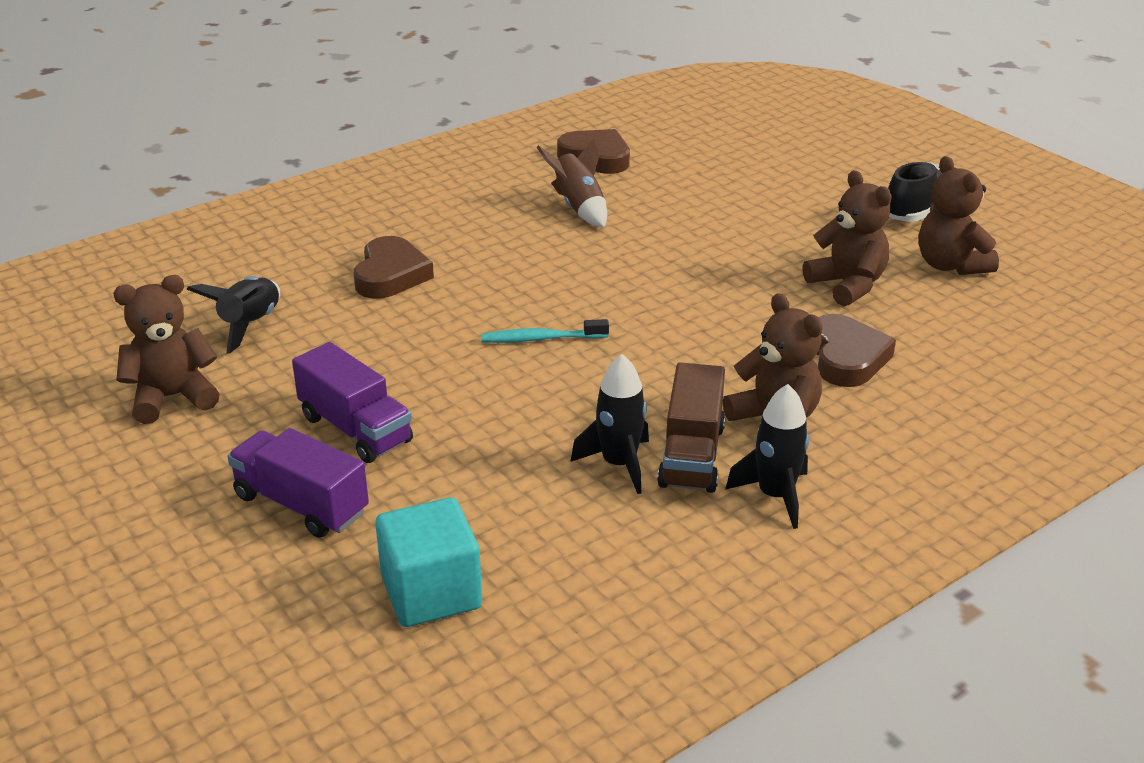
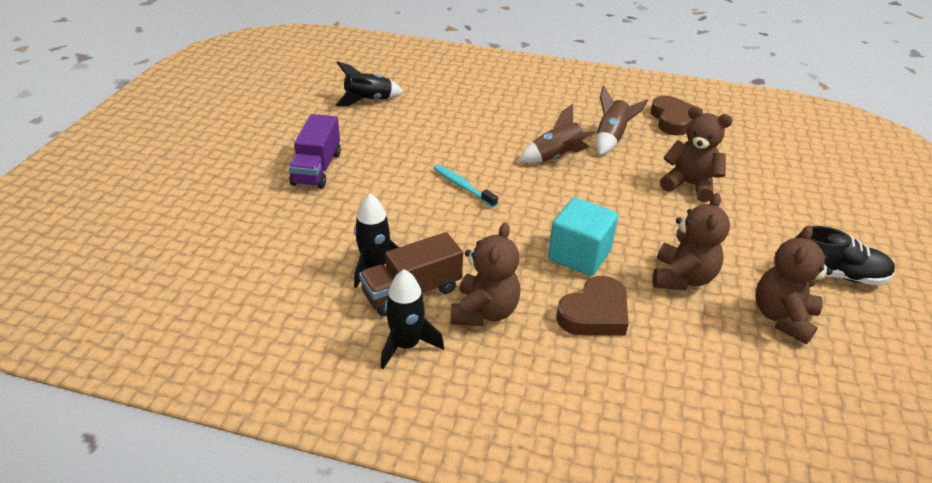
camera: 50 degrees right, 5 degrees up
brown teddy bear [113,275,220,424] -> brown teddy bear moved to [660,106,733,202]
purple truck [227,428,369,538] -> none
brown heart [354,236,434,299] -> none
turquoise cube [375,497,482,627] -> turquoise cube moved to [548,198,618,276]
none -> brown rocket [519,104,596,164]

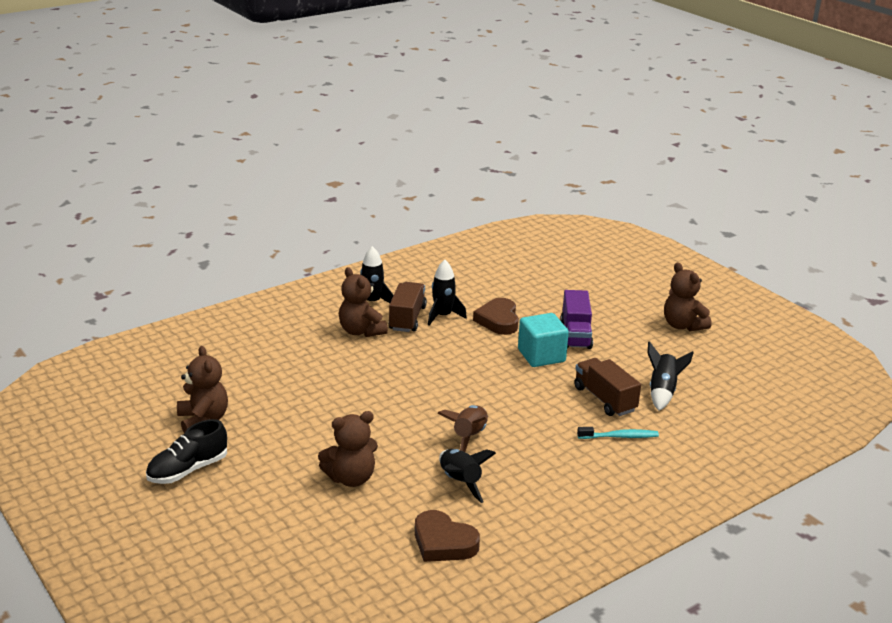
camera: 130 degrees right, 10 degrees down
purple truck [288,114,341,188] -> purple truck turned 135 degrees counterclockwise [560,290,593,349]
turquoise toothbrush [433,165,498,208] -> turquoise toothbrush moved to [577,427,659,439]
turquoise cube [548,198,618,276] -> turquoise cube moved to [518,313,569,367]
brown heart [556,276,629,336] -> brown heart moved to [473,298,519,335]
brown rocket [596,86,648,155] -> black rocket [439,449,496,503]
brown teddy bear [653,193,730,290] -> brown teddy bear moved to [664,263,712,331]
none -> brown truck [574,358,641,416]

